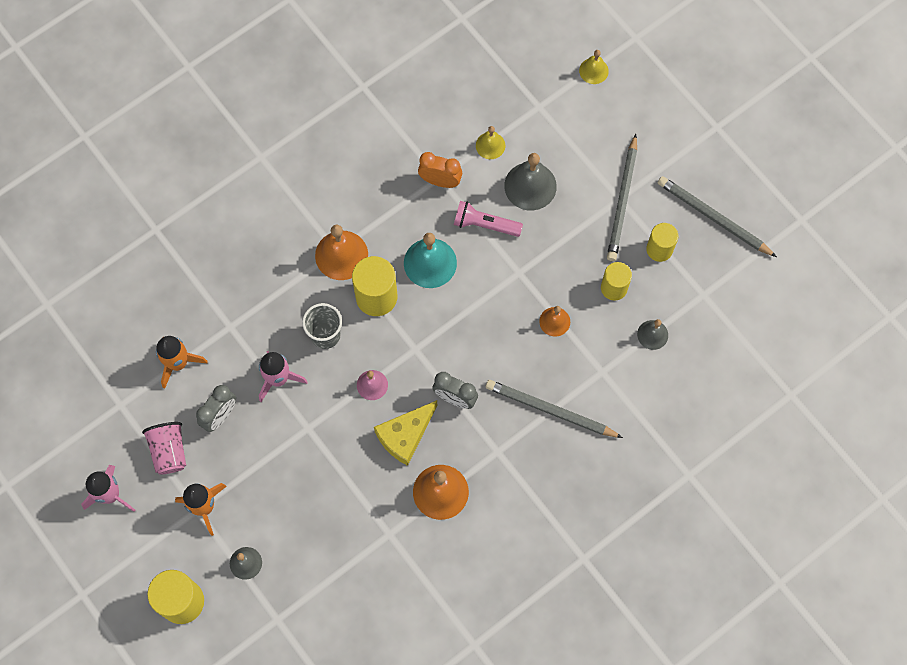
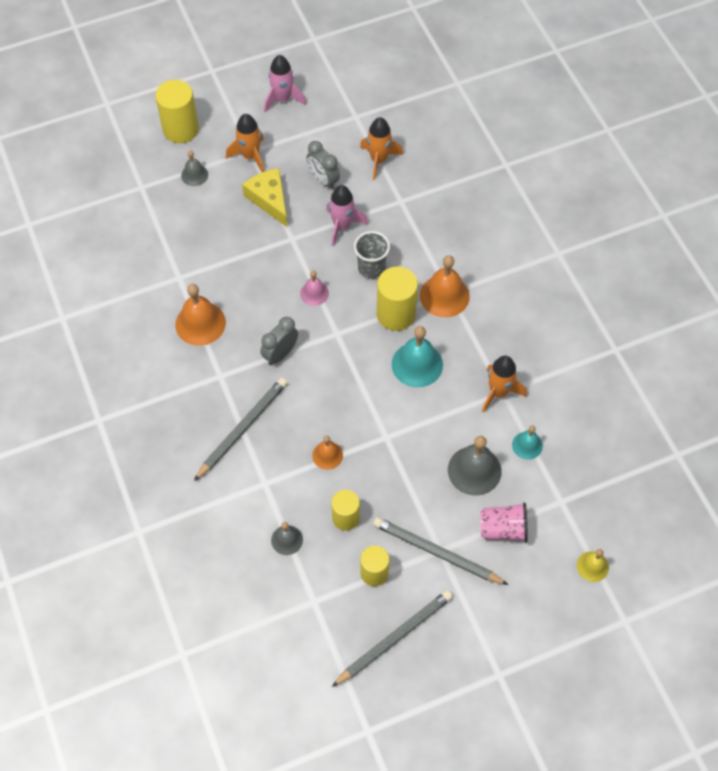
camera: 105 degrees right, 10 degrees down
pink cup [142,422,186,475] -> pink cup moved to [480,502,528,543]
yellow cheese [374,400,437,466] -> yellow cheese moved to [242,168,288,228]
orange clock [418,152,462,188] -> orange rocket [482,356,527,413]
pink flashlight [454,201,523,237] -> none
yellow bell [476,126,505,159] -> turquoise bell [512,425,543,460]

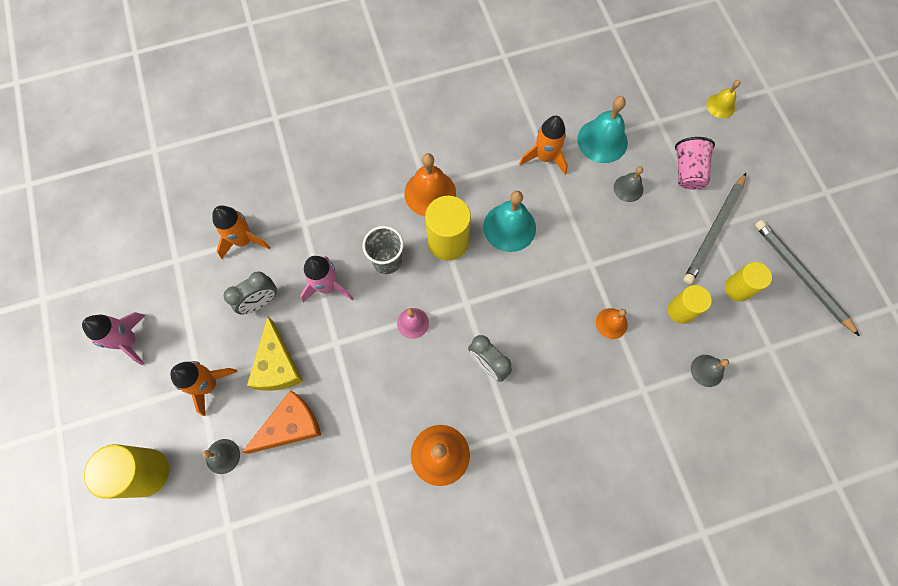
camera: 85 degrees left, 10 degrees up
grey pencil [194,378,287,481] -> none
yellow cheese [242,168,288,228] -> yellow cheese turned 75 degrees counterclockwise [247,317,303,391]
grey bell [448,436,501,496] -> grey bell [614,166,643,202], size x0.58
turquoise bell [512,425,543,460] -> turquoise bell [577,96,628,163], size x1.74
none -> orange cheese [242,390,321,454]

